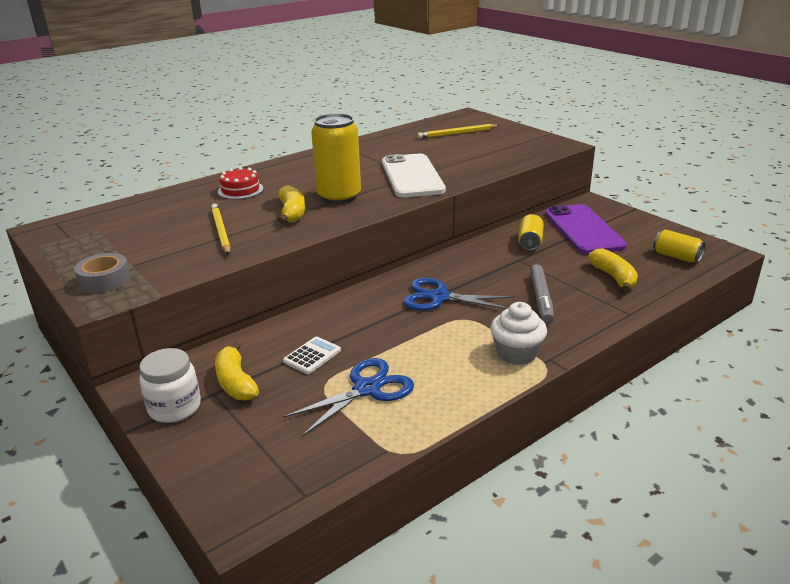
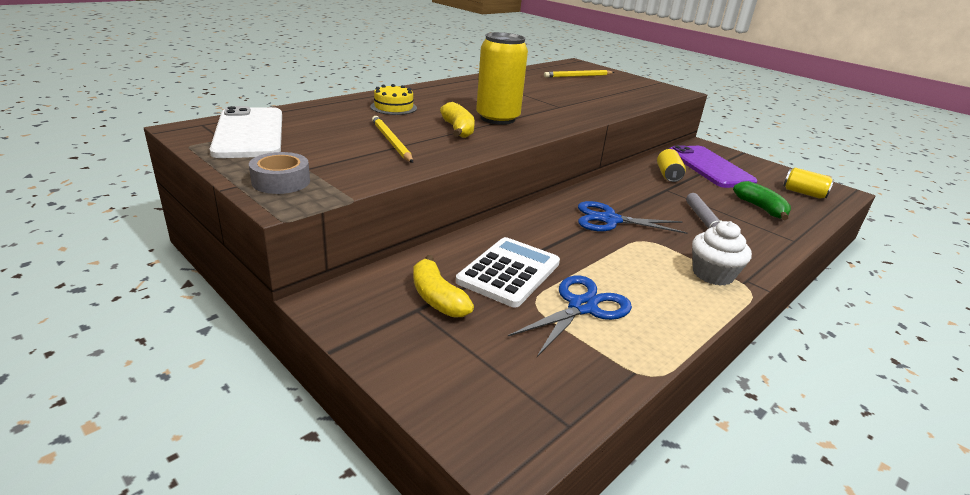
camera: 10 degrees left, 0 degrees up
white jar [139,348,201,423] -> none
red cake [218,167,263,199] -> yellow cake [370,84,417,115]
white calculator [283,336,341,374] -> white calculator [456,237,560,308], size x1.84
white phone [382,154,446,197] -> white phone moved to [210,106,282,158]
yellow banana [588,248,638,292] -> green banana [733,181,791,220]

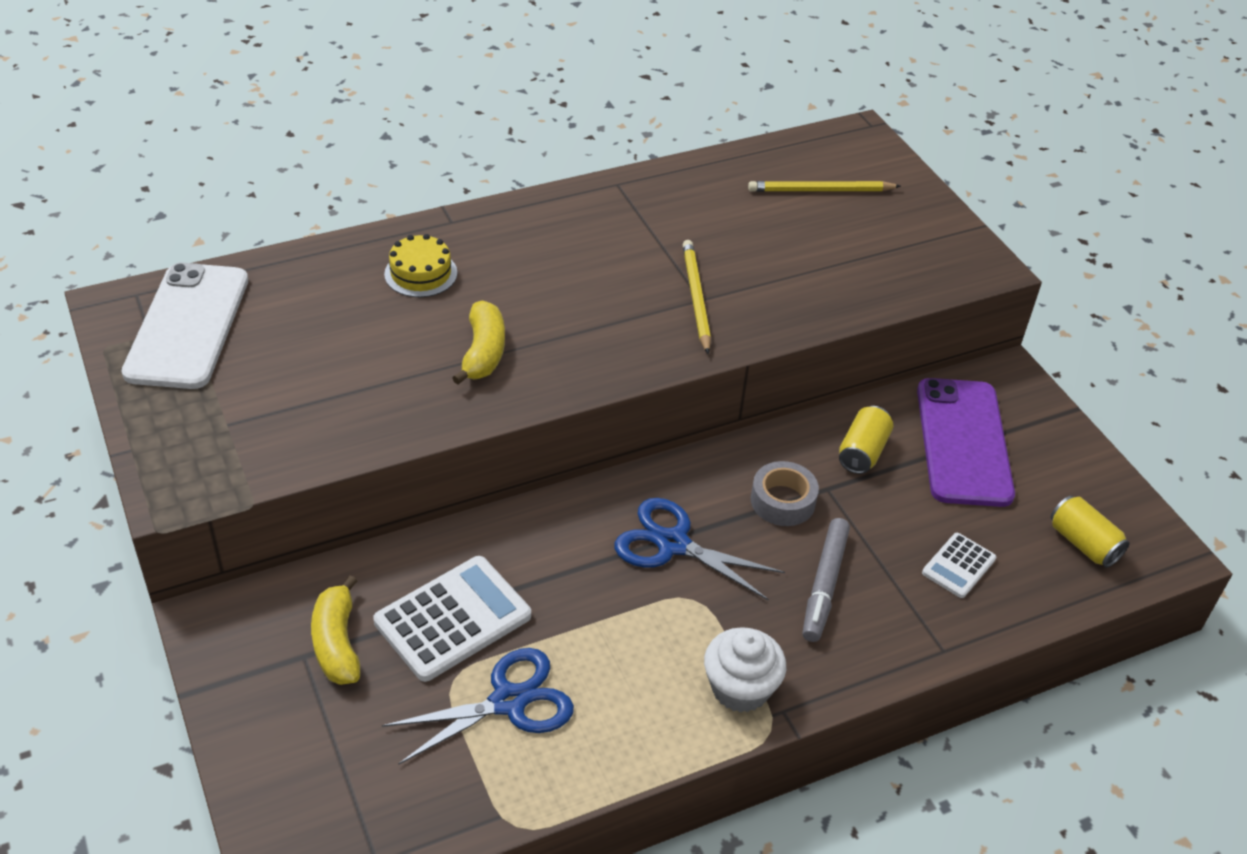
camera: 20 degrees right, 15 degrees up
grey tape [249,152,310,194] -> grey tape moved to [751,461,819,526]
yellow pencil [372,116,413,163] -> yellow pencil moved to [682,240,711,354]
yellow can [476,32,528,125] -> none
green banana [733,181,791,220] -> white calculator [922,533,996,598]

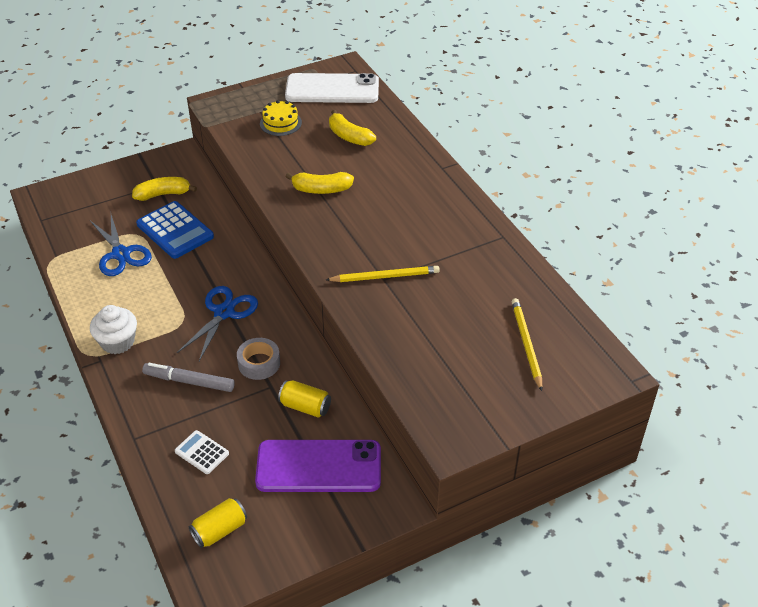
camera: 90 degrees right, 0 degrees up
white calculator [373,556,531,682] -> blue calculator [136,201,214,259]
yellow cake [384,234,457,297] -> yellow cake moved to [260,100,302,136]
none -> yellow banana [329,110,376,146]

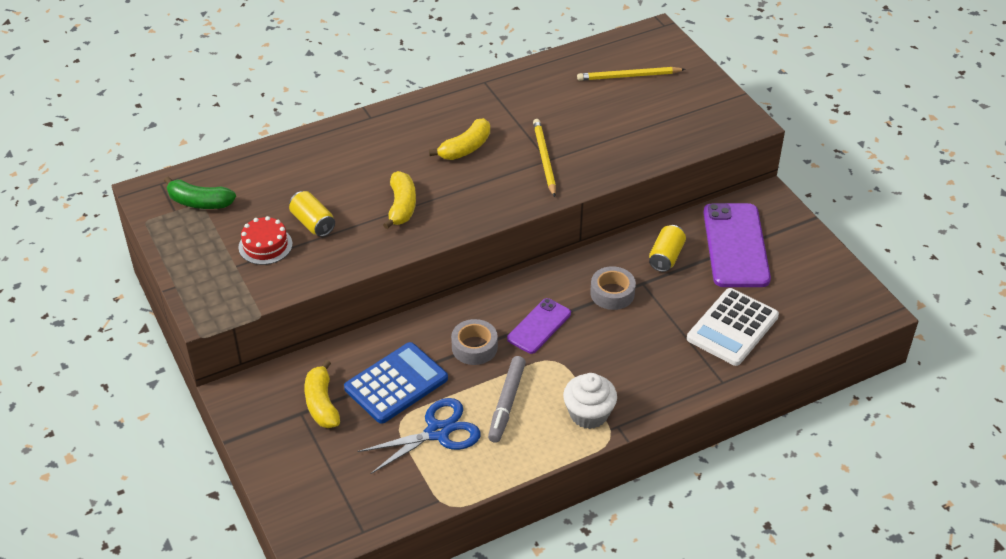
camera: 90 degrees left, 0 degrees up
grey marker [142,363,235,392] -> grey marker moved to [488,356,526,443]
white calculator [175,430,229,474] -> white calculator [687,288,779,366], size x1.84
blue scissors [177,286,258,361] -> purple phone [507,298,571,354]
yellow can [189,498,247,548] -> yellow can moved to [289,191,335,237]
yellow cake [260,100,302,136] -> red cake [239,216,293,265]
white phone [285,73,379,103] -> green banana [164,177,236,209]
yellow banana [329,110,376,146] -> yellow banana moved to [429,118,490,160]
none -> grey tape [451,319,498,365]

